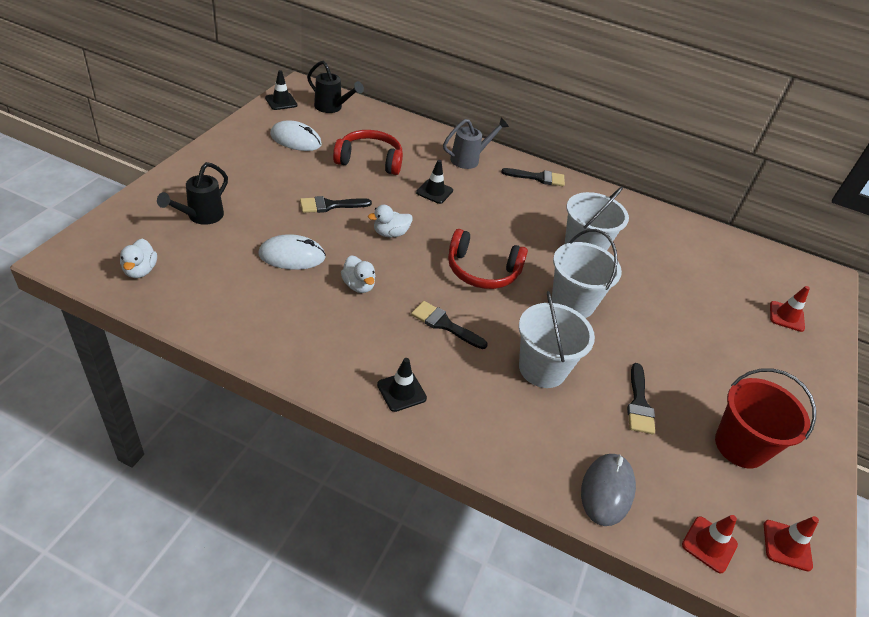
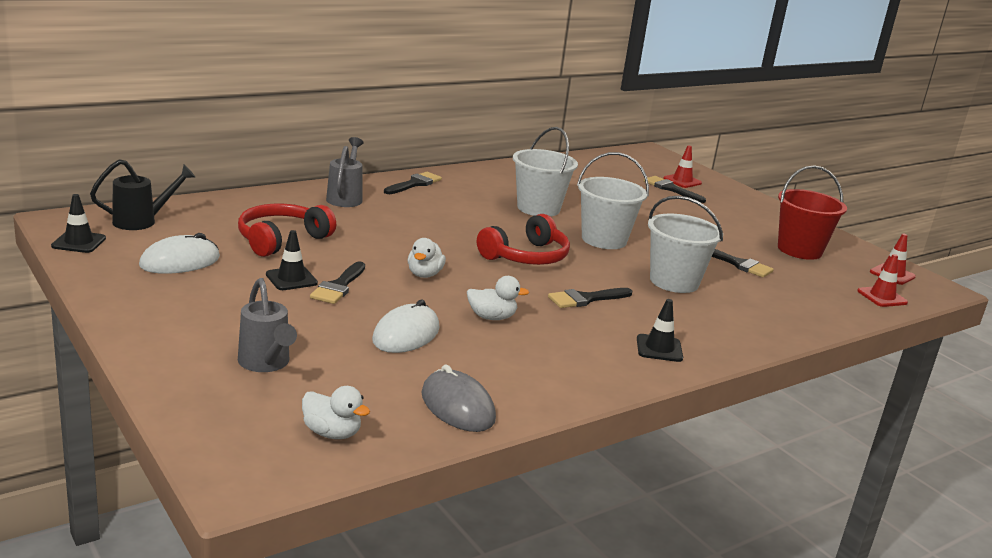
camera: 55 degrees left, 20 degrees down
black watering can [157,162,228,225] -> grey watering can [238,278,297,372]
black traffic cone [416,160,453,204] -> black traffic cone moved to [266,230,318,290]
grey mouse [581,454,636,526] -> grey mouse moved to [421,364,496,432]
none -> black brush [644,176,706,203]

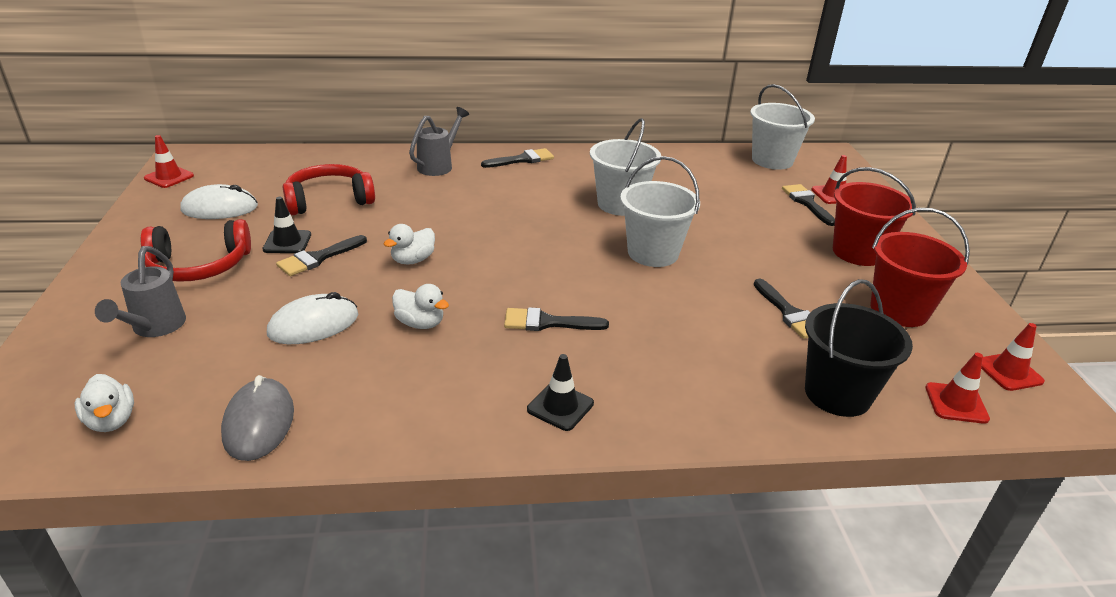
camera: 30 degrees right, 10 degrees up
black traffic cone [51,194,106,253] -> red traffic cone [144,135,194,188]
black watering can [90,159,195,230] -> none
red headphones [477,214,570,265] -> red headphones moved to [141,219,251,282]
white bucket [648,196,723,293] -> white bucket moved to [750,84,815,170]
none -> black bucket [805,279,913,417]
none -> red bucket [833,167,916,266]

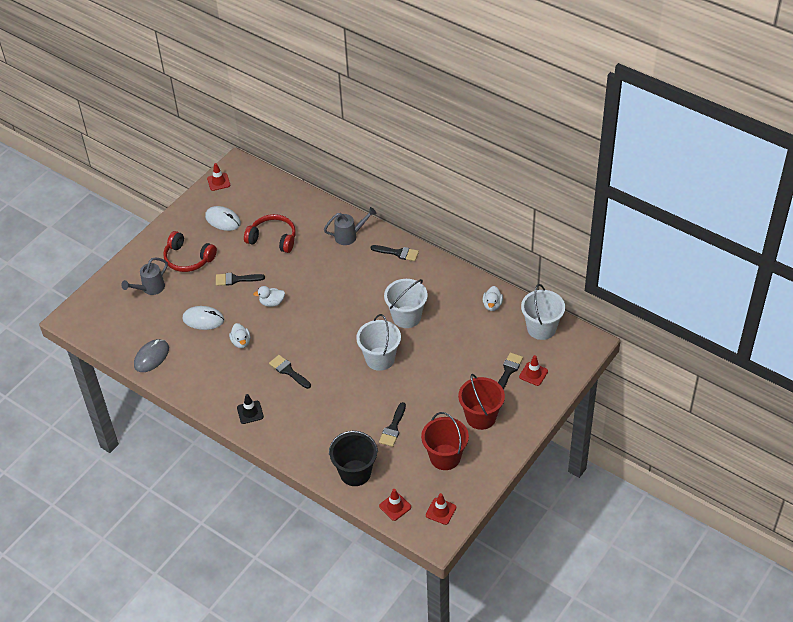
camera: 45 degrees right, 15 degrees up
white duck [75,374,134,432] -> white duck moved to [483,286,503,311]
black traffic cone [262,197,311,253] -> none

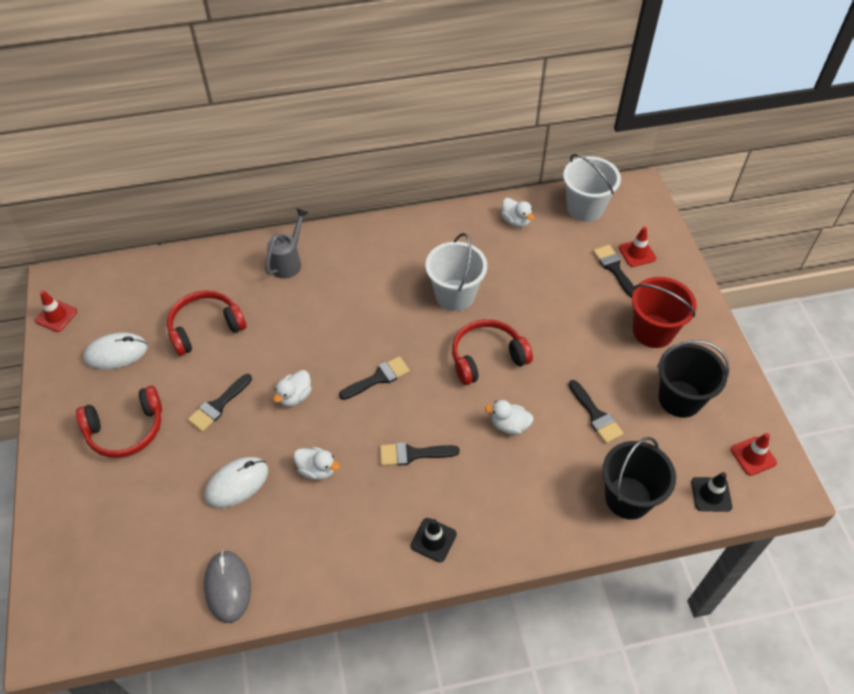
camera: 50 degrees left, 5 degrees up
grey watering can [121,257,168,295] -> none
white bucket [356,314,401,371] -> red headphones [452,319,533,385]
black brush [370,245,419,261] -> black brush moved to [339,356,410,400]
red traffic cone [379,489,411,521] -> black traffic cone [691,472,732,512]
red bucket [421,412,469,470] -> black bucket [657,340,730,418]
none -> white duck [485,400,534,435]

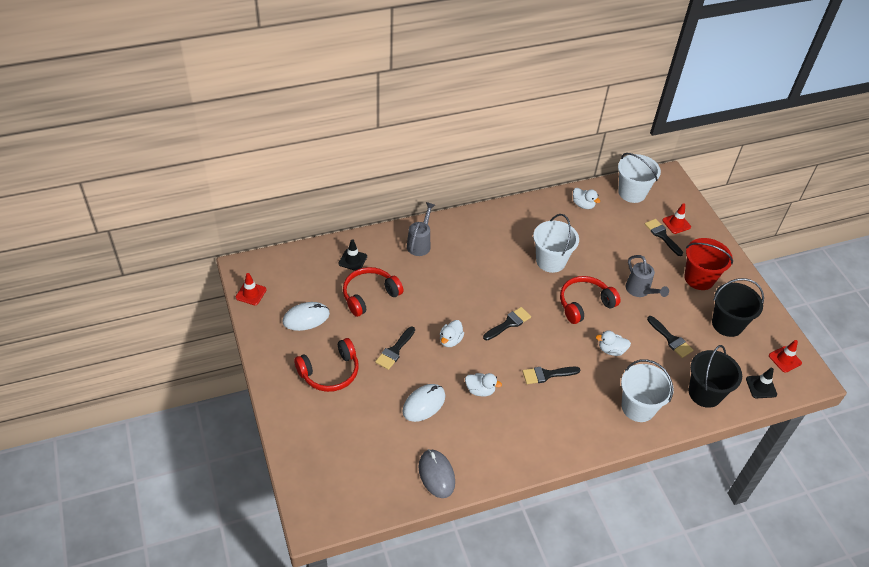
camera: 10 degrees left, 5 degrees down
black traffic cone [410,518,457,563] -> black traffic cone moved to [338,239,367,271]
none -> white bucket [621,359,674,422]
none -> grey watering can [626,255,669,297]

